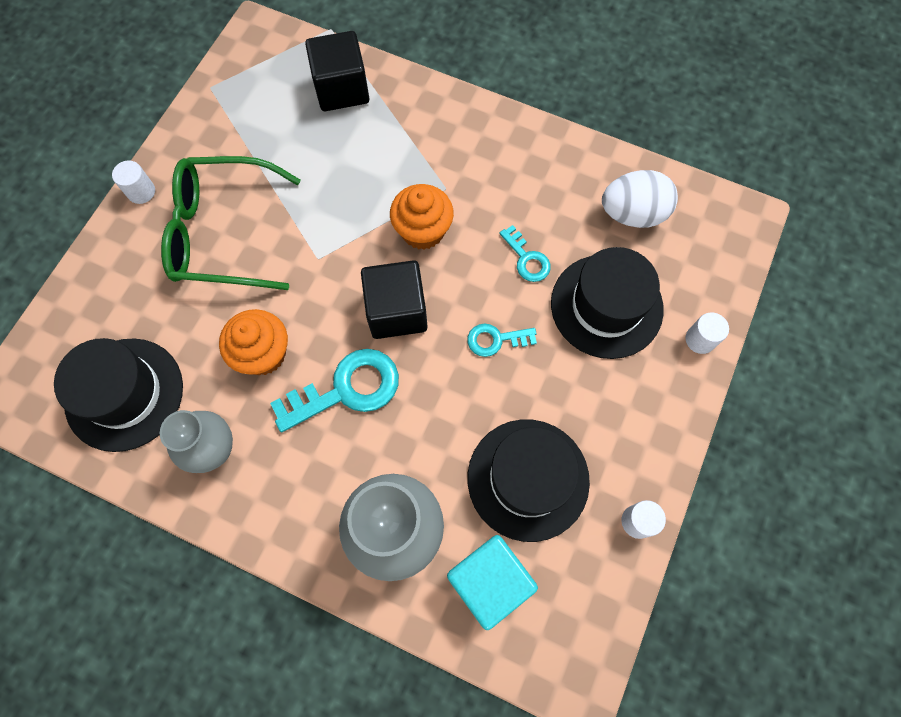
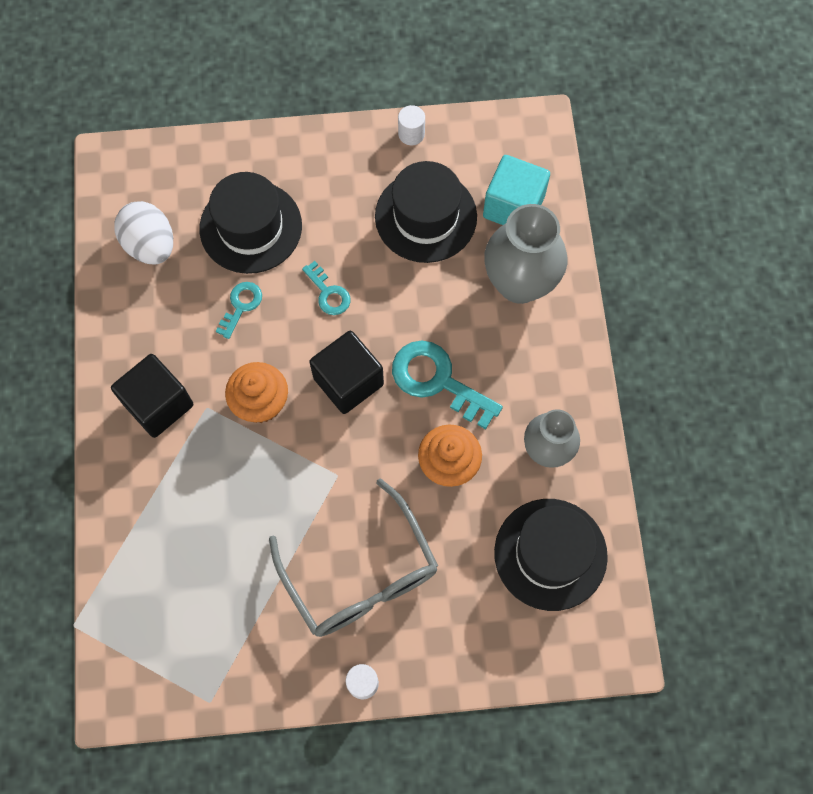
camera: 120 degrees left, 0 degrees up
green glasses [161,156,300,290] -> grey glasses [269,479,438,637]
black cube [305,31,369,111] -> black cube moved to [111,354,193,438]
white cylinder [685,313,729,354] -> none

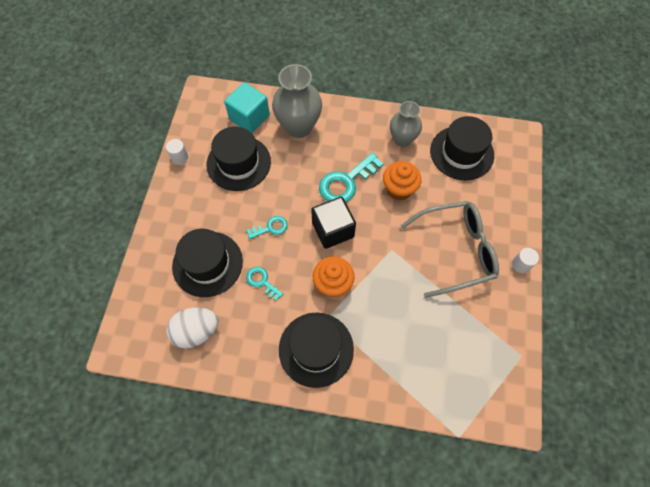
camera: 75 degrees left, 5 degrees down
black cube [111,354,193,438] -> black hat [279,313,354,388]

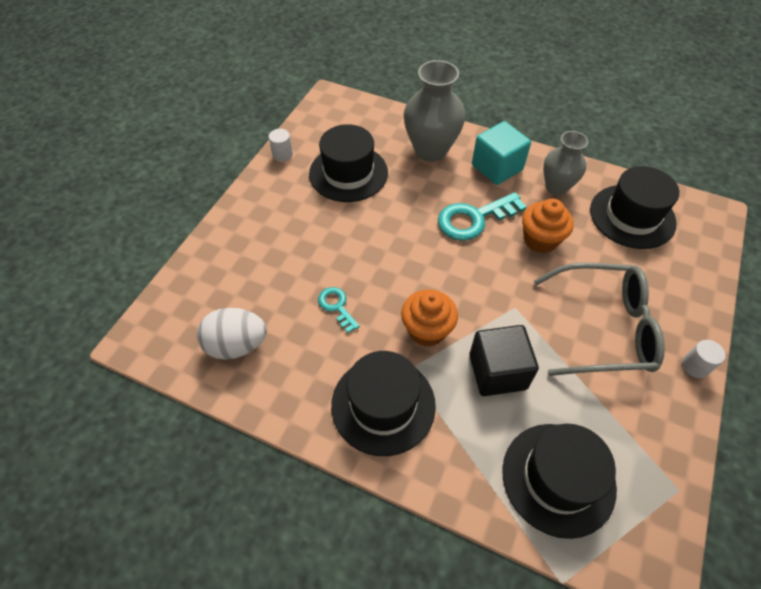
camera: 15 degrees right, 10 degrees down
black hat [172,229,243,297] -> black hat moved to [502,424,617,539]
turquoise cube [224,82,270,133] -> turquoise cube moved to [472,121,531,185]
turquoise key [247,216,288,239] -> none
black cube [311,197,356,249] -> black cube moved to [469,325,539,396]

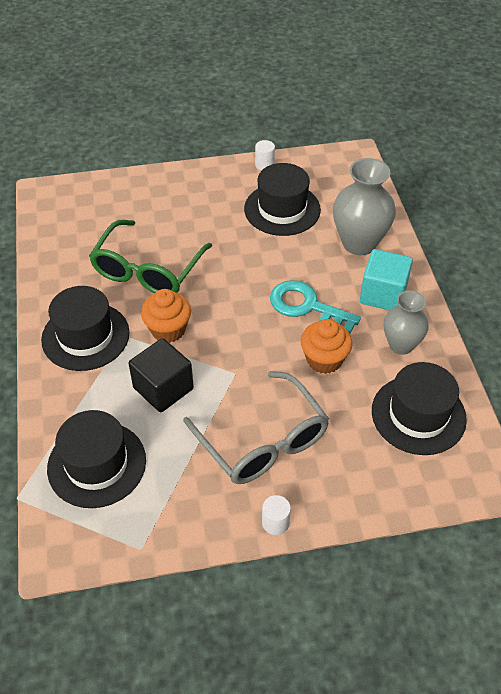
camera: 55 degrees right, 5 degrees down
white egg [197,308,267,360] -> none
turquoise key [318,287,360,333] -> green glasses [89,220,212,293]

